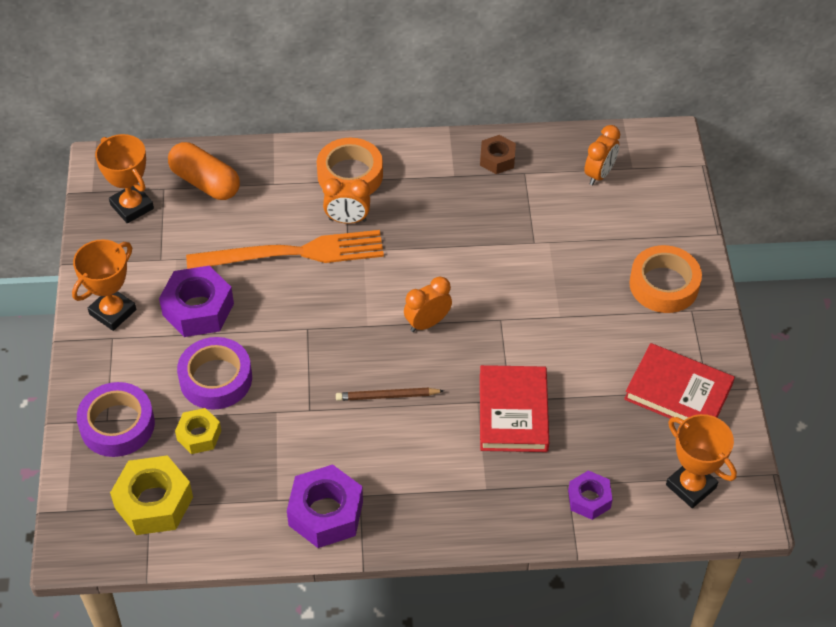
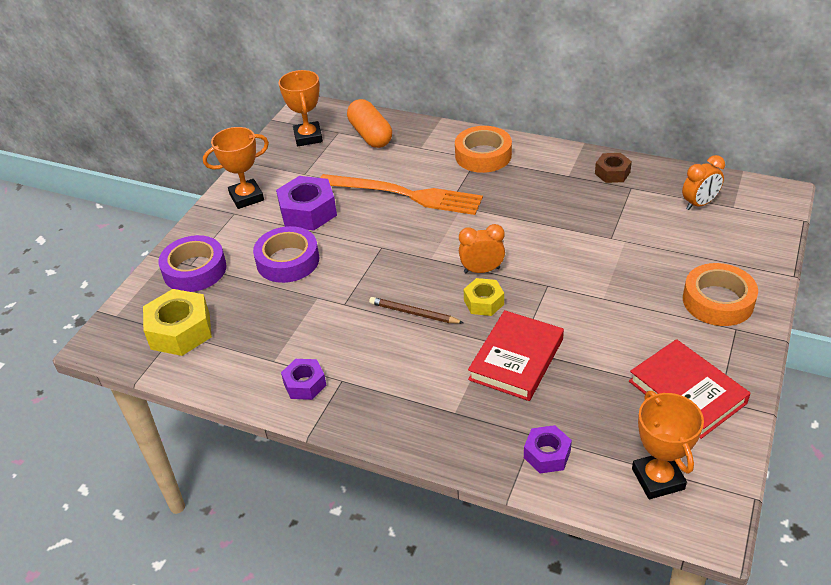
camera: 30 degrees right, 10 degrees down
yellow nut [175,408,221,454] -> yellow nut moved to [464,278,504,316]
purple nut [287,464,363,548] -> purple nut [281,359,326,400], size x0.59
orange clock [323,178,370,224] -> none

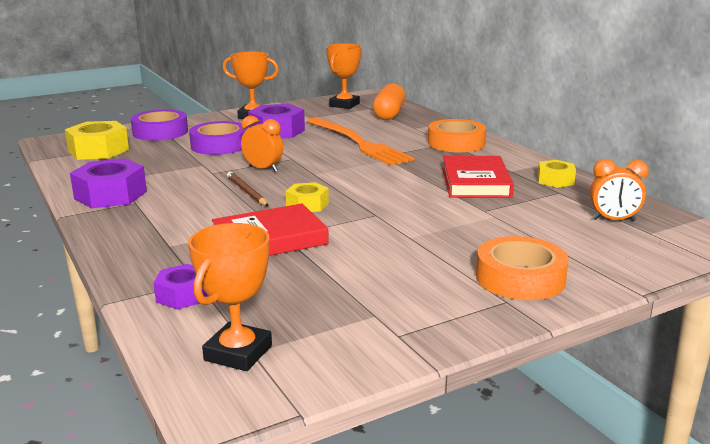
camera: 35 degrees right, 20 degrees down
purple nut [281,359,326,400] -> purple nut [70,158,147,208], size x1.69
orange clock [459,224,505,273] -> orange clock moved to [241,116,283,172]
brown nut [595,153,632,183] -> yellow nut [537,160,576,188]
red book [629,339,751,439] -> red book moved to [442,156,514,198]

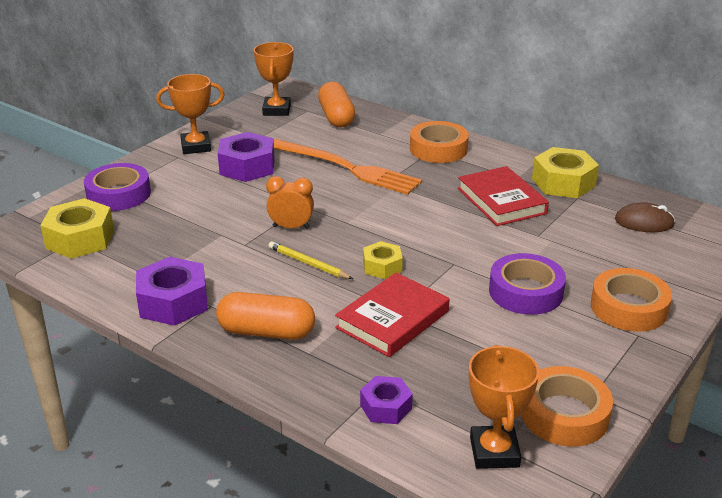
camera: 25 degrees left, 10 degrees up
purple tape [189,121,248,155] -> purple tape moved to [489,253,566,315]
brown pencil [227,172,269,206] -> yellow pencil [269,241,353,279]
yellow nut [537,160,576,188] -> yellow nut [532,147,599,198], size x1.69
orange clock [590,159,649,221] -> brown mouse [615,202,675,232]
none -> orange capsule [216,292,315,340]
none -> orange tape [521,366,613,447]

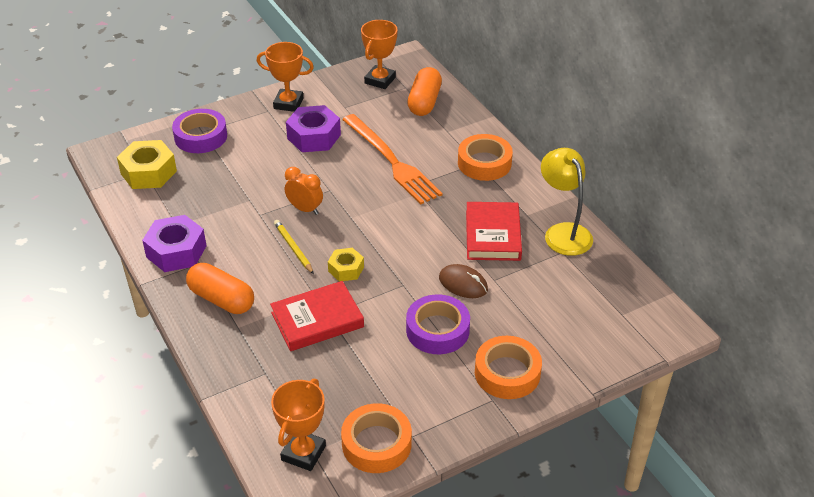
camera: 25 degrees right, 10 degrees up
purple nut [360,376,413,424] -> none
yellow nut [532,147,599,198] -> yellow lamp [541,148,593,256]
brown mouse [615,202,675,232] -> brown mouse moved to [439,264,488,298]

